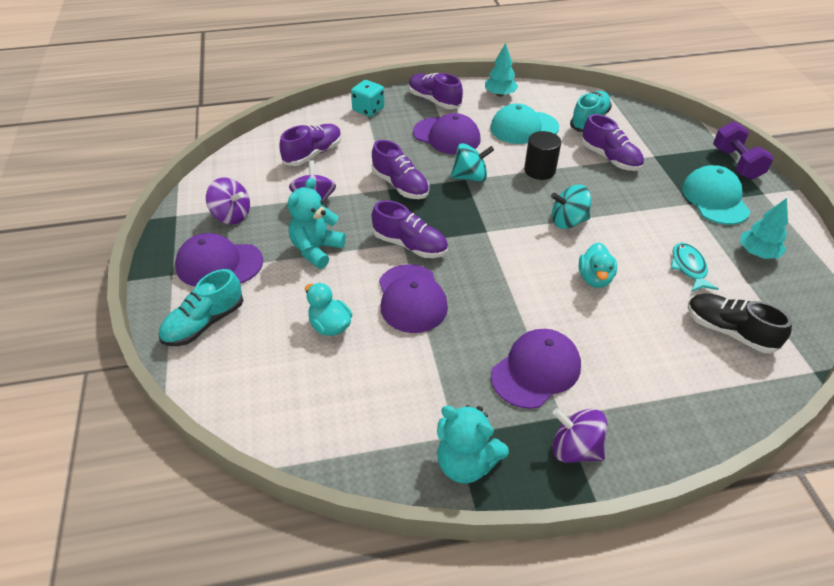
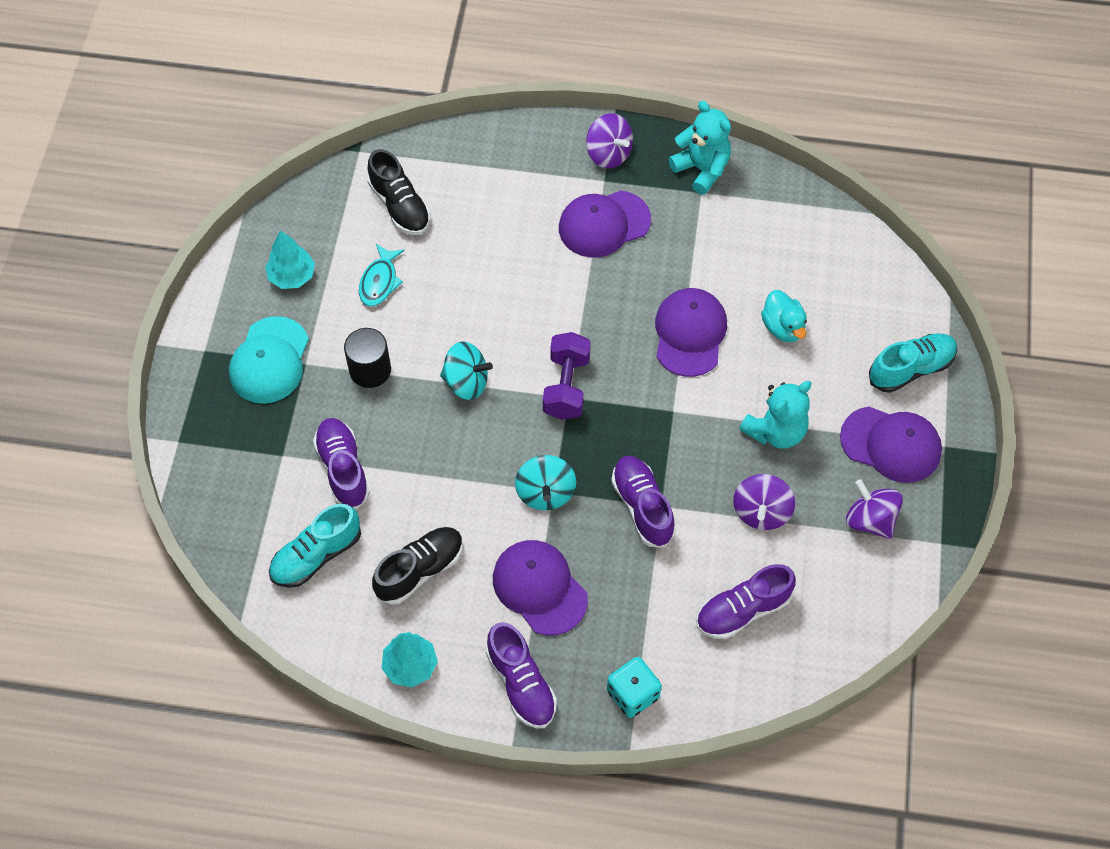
camera: 160 degrees left, 15 degrees up
purple shoe [372,200,448,258] -> none
turquoise spinning top [451,143,494,182] -> turquoise spinning top turned 105 degrees counterclockwise [515,455,576,510]
turquoise cap [490,103,559,144] -> black shoe [372,527,463,605]
black cylinder [524,131,561,180] -> black cylinder moved to [344,328,391,388]
turquoise duck [579,243,617,288] -> none
purple dumbbell [713,121,774,180] -> purple dumbbell moved to [543,332,591,420]

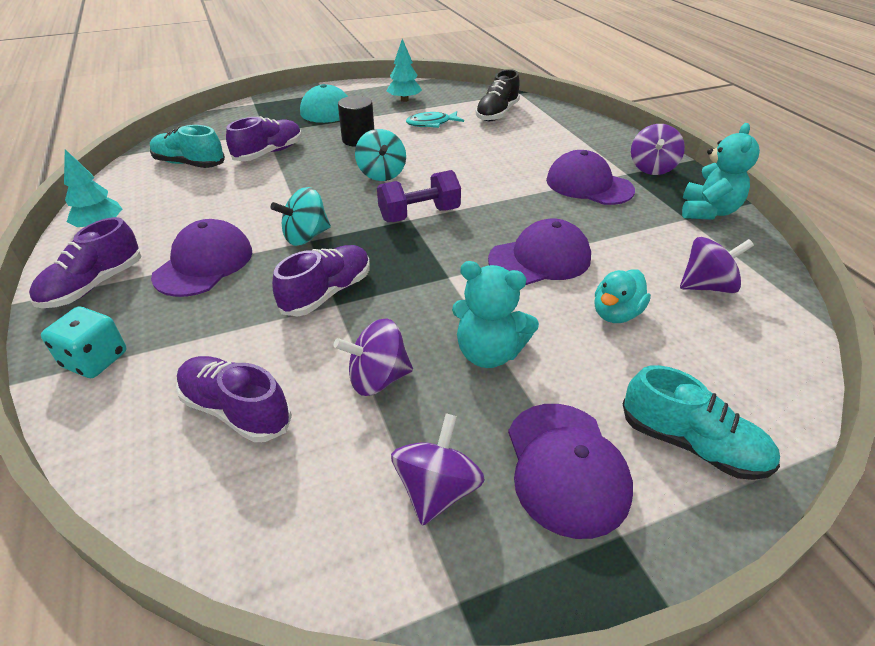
camera: 60 degrees right, 20 degrees down
black shoe [372,527,463,605] -> none
none -> purple spinning top [680,237,754,293]

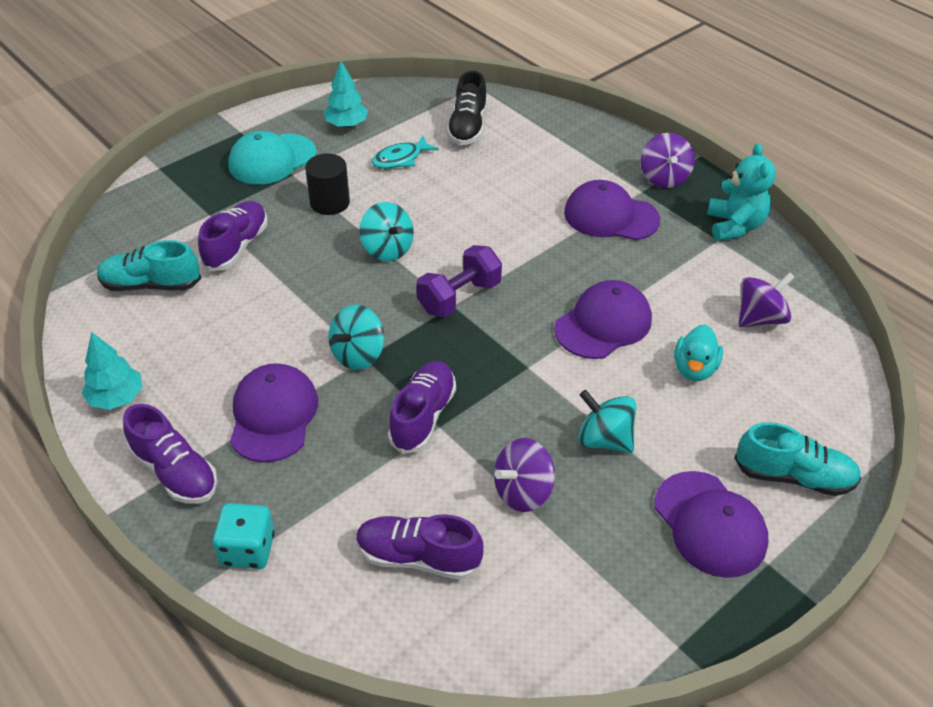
camera: 20 degrees left, 5 degrees up
purple shoe [29,217,141,308] -> purple shoe turned 60 degrees counterclockwise [123,404,217,504]
purple spinning top [391,413,485,526] -> none
turquoise teddy bear [452,261,539,368] -> turquoise spinning top [578,390,637,453]

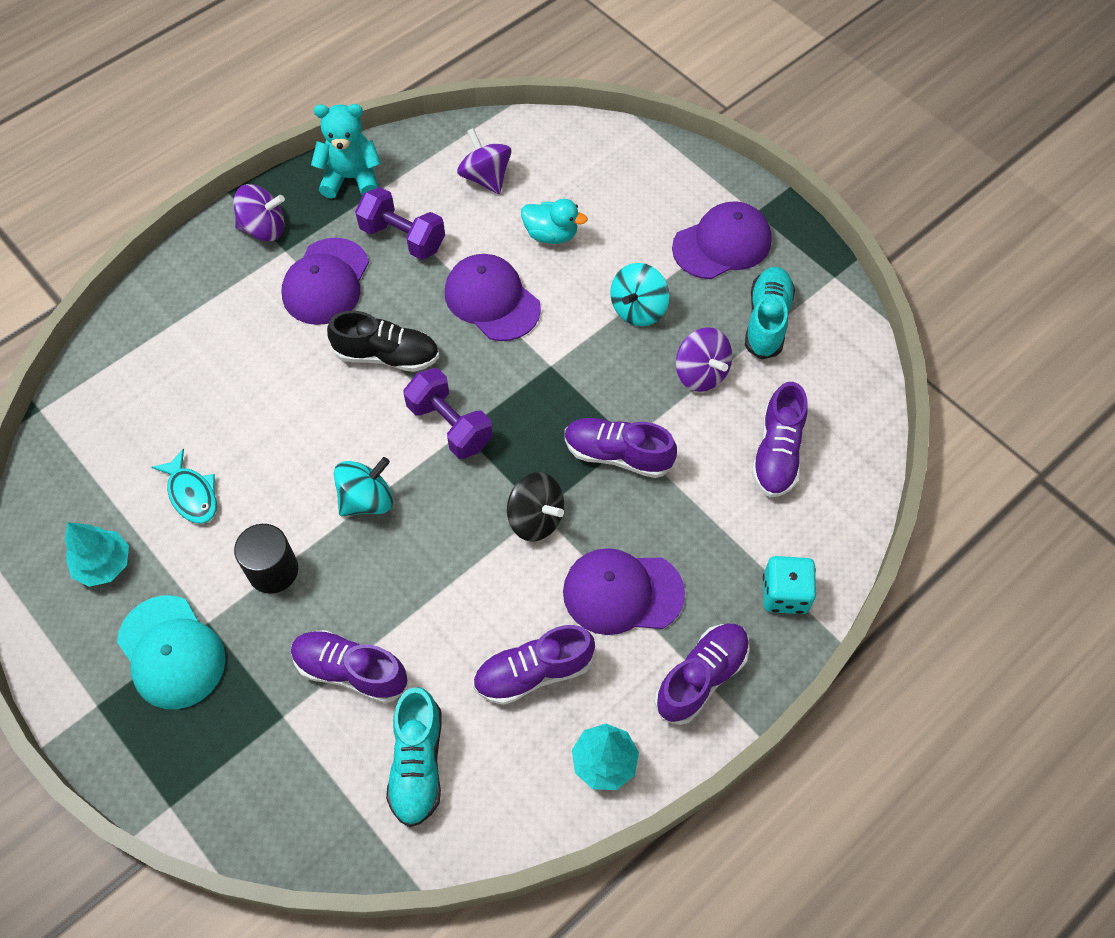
camera: 90 degrees left, 15 degrees up
turquoise spinning top [328,305,385,370] -> black spinning top [507,472,564,542]
black shoe [447,71,487,145] -> black shoe moved to [327,311,439,372]
turquoise shoe [735,422,861,496] -> turquoise shoe moved to [745,267,795,360]
none -> purple dumbbell [355,187,445,260]
none -> purple shoe [473,625,595,705]

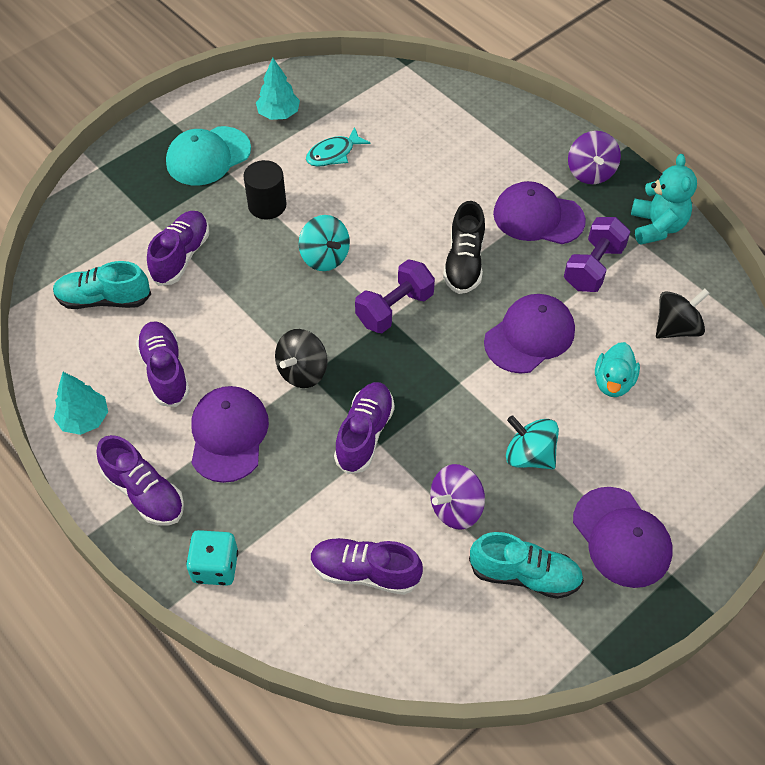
camera: 90 degrees right, 5 degrees down
purple spinning top [457,128,512,194] -> black spinning top [656,289,710,339]

